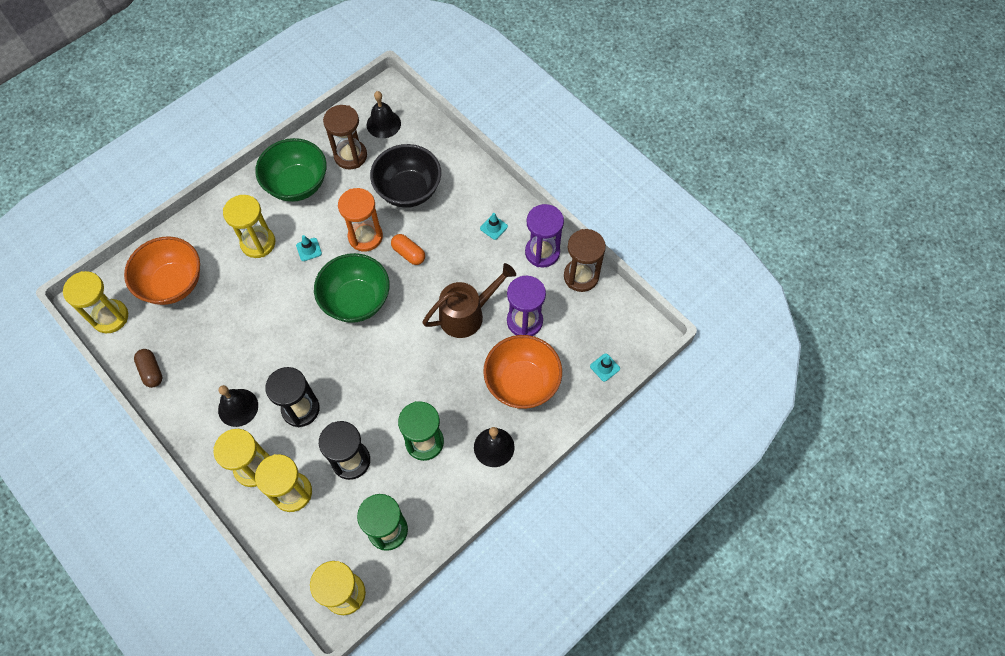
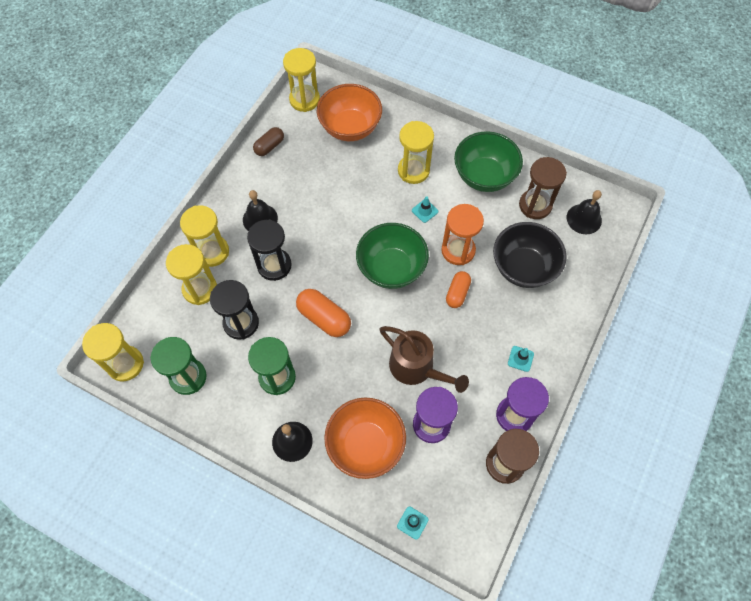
camera: 70 degrees right, 0 degrees up
none -> orange capsule [296,289,351,337]

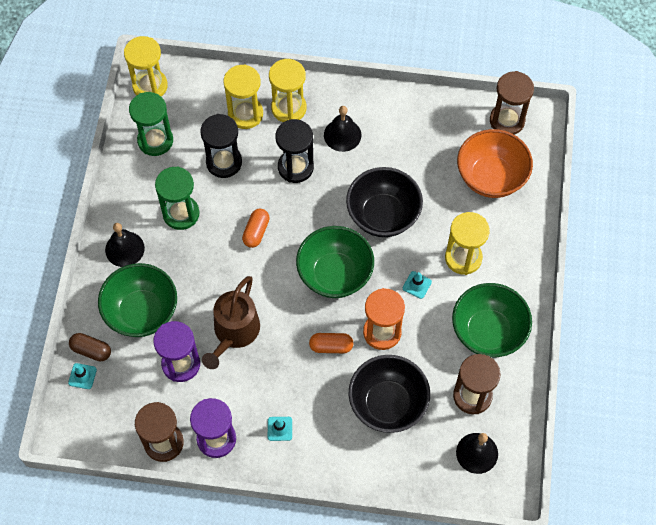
camera: 70 degrees right, 0 degrees up
brown capsule [253,127,284,156] -> brown capsule moved to [69,333,111,362]
yellow hourglass [283,48,320,112] -> brown hourglass [490,71,534,135]
orange capsule [296,289,351,337] -> orange capsule [242,209,270,248], size x0.65
orange bowl [324,398,406,479] -> green bowl [98,263,177,337]
none -> black bowl [346,167,423,237]

